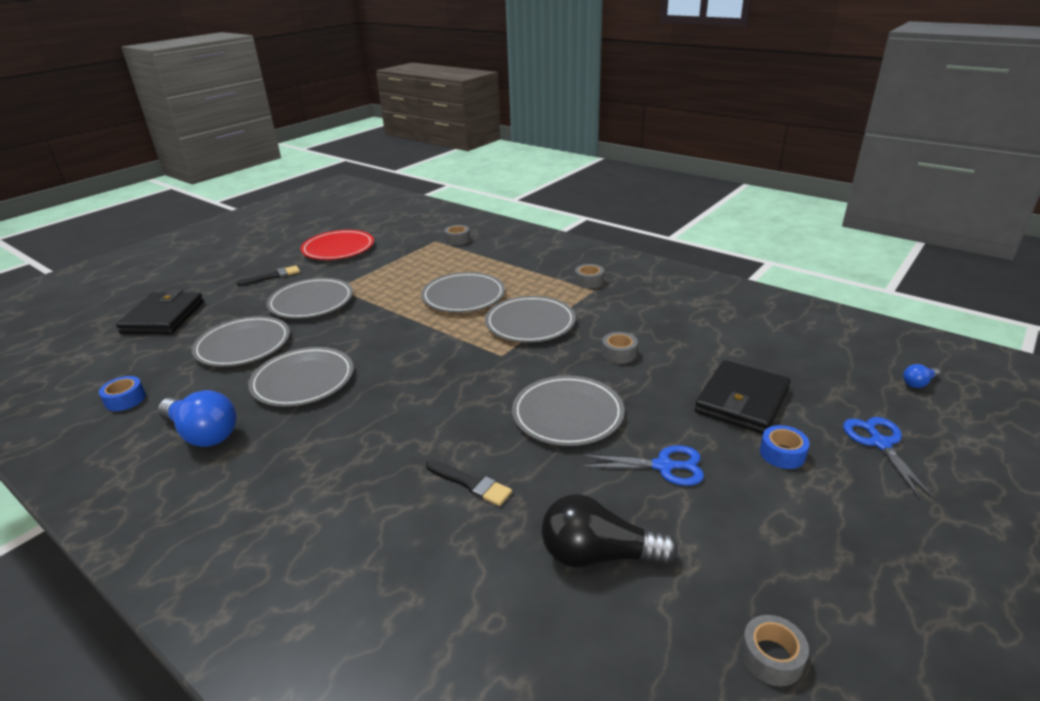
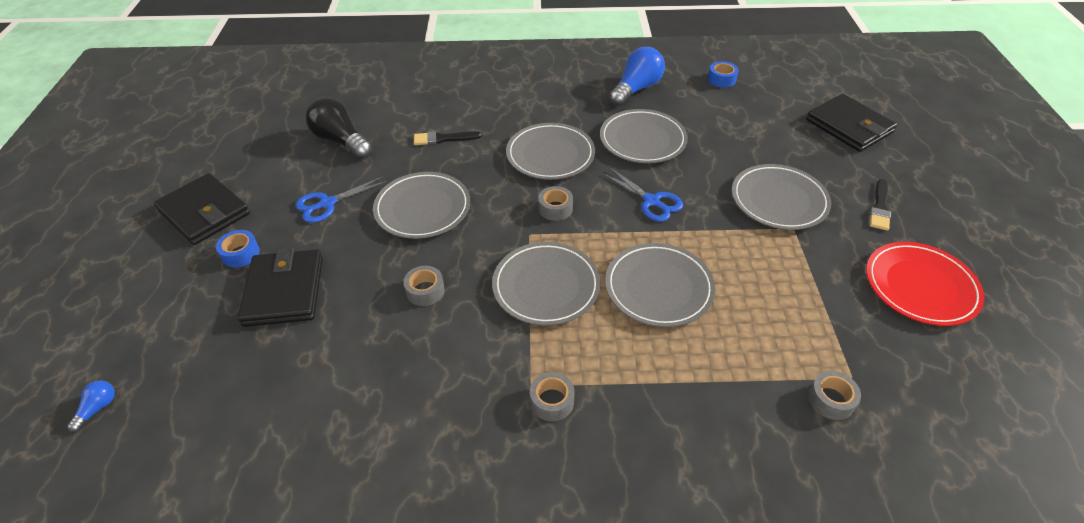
camera: 140 degrees right, 15 degrees up
blue light bulb [158,390,237,447] -> blue light bulb turned 135 degrees clockwise [609,47,665,106]
grey plate [192,316,290,367] -> grey plate moved to [506,123,595,180]
black light bulb [541,494,678,568] -> black light bulb turned 105 degrees counterclockwise [305,97,372,159]
grey tape [741,615,809,687] -> grey tape moved to [538,186,573,221]
blue scissors [843,417,936,500] -> blue scissors moved to [602,167,683,222]
none -> black wallet [154,173,250,245]

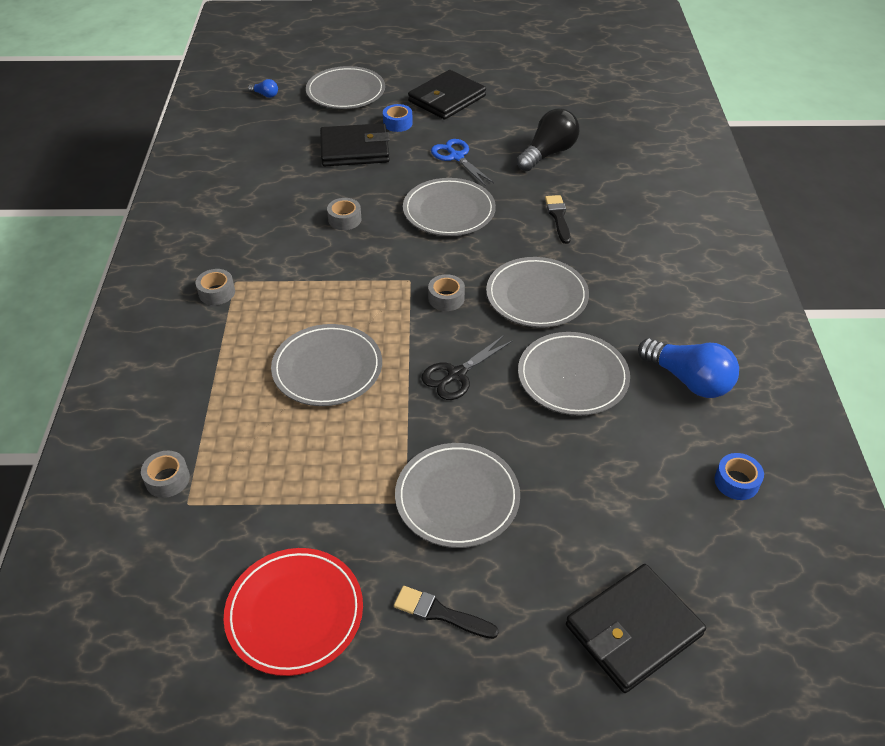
camera: 90 degrees right, 0 degrees up
grey plate [492,242,601,325] -> grey plate moved to [306,66,385,109]
blue scissors [602,167,683,222] -> black scissors [421,335,513,400]

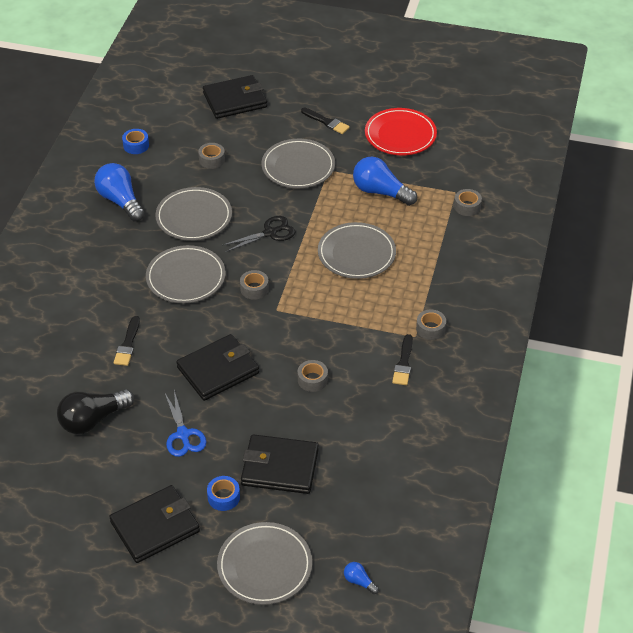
camera: 165 degrees left, 0 degrees up
grey plate [403,178,496,236] -> black wallet [176,334,259,401]
none -> grey tape [198,143,225,169]
none -> blue light bulb [353,157,417,206]
none -> black brush [392,334,413,385]

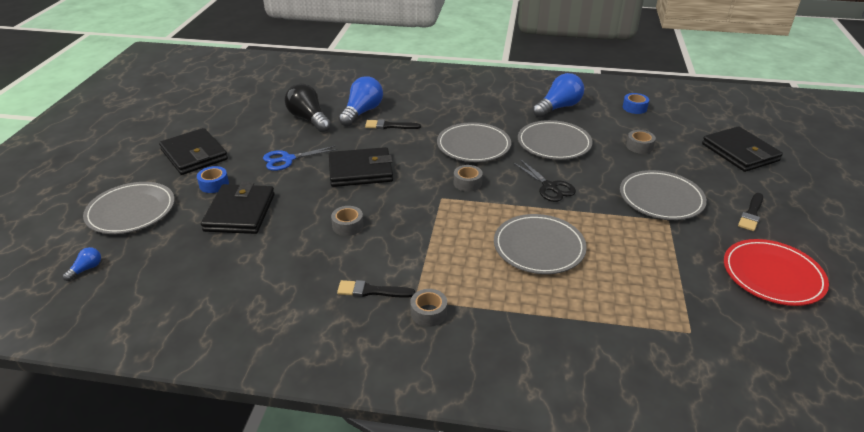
camera: 85 degrees right, 10 degrees down
black wallet [176,334,259,401] -> black wallet turned 60 degrees counterclockwise [329,147,393,187]
blue light bulb [353,157,417,206] -> blue light bulb moved to [339,76,383,127]
grey tape [454,189,482,216] -> none

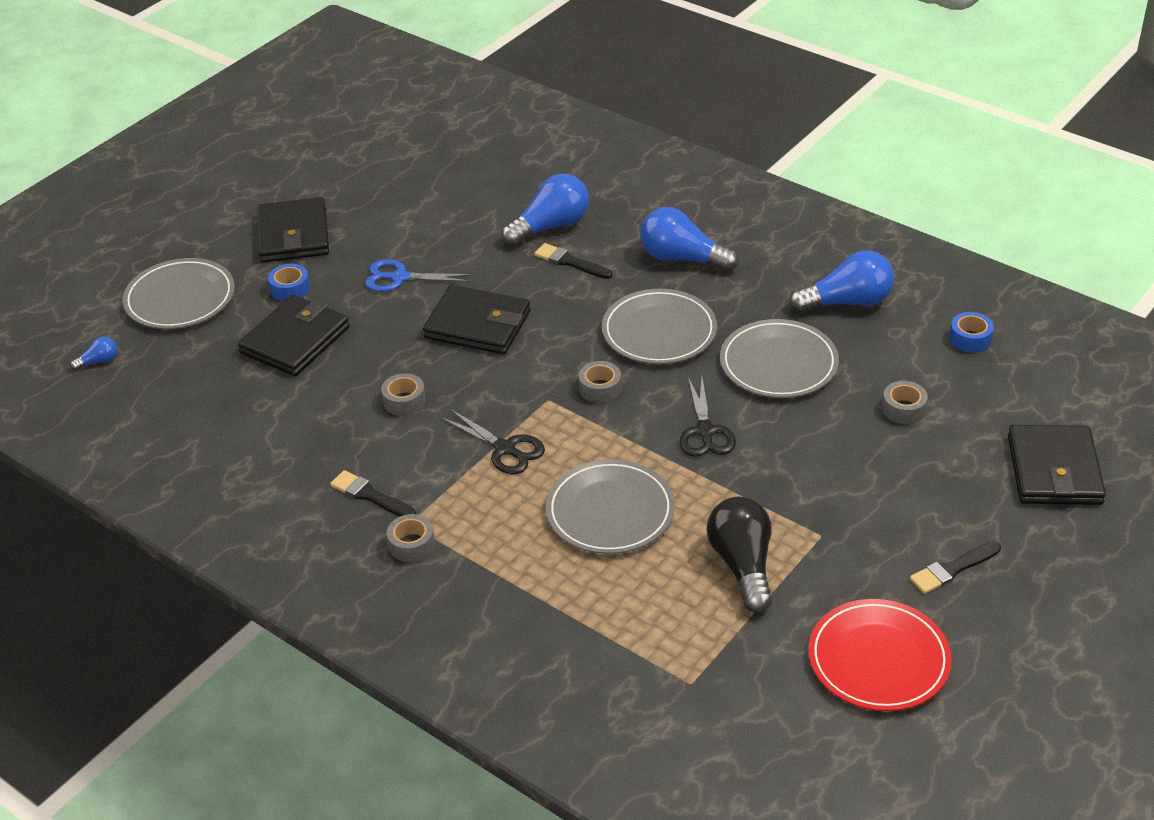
camera: 30 degrees right, 5 degrees up
black light bulb [284,83,331,132] -> black light bulb moved to [707,497,772,613]
grey plate [620,170,707,220] -> none
none -> black scissors [440,409,545,474]
none -> blue light bulb [640,207,738,272]

